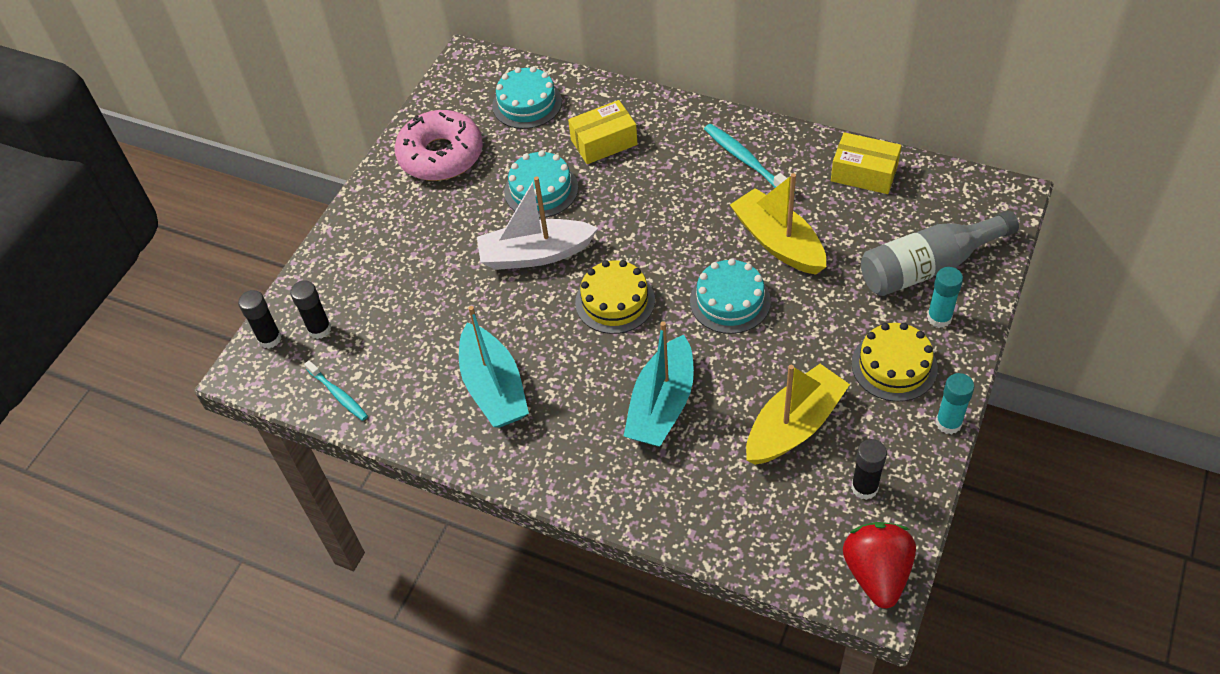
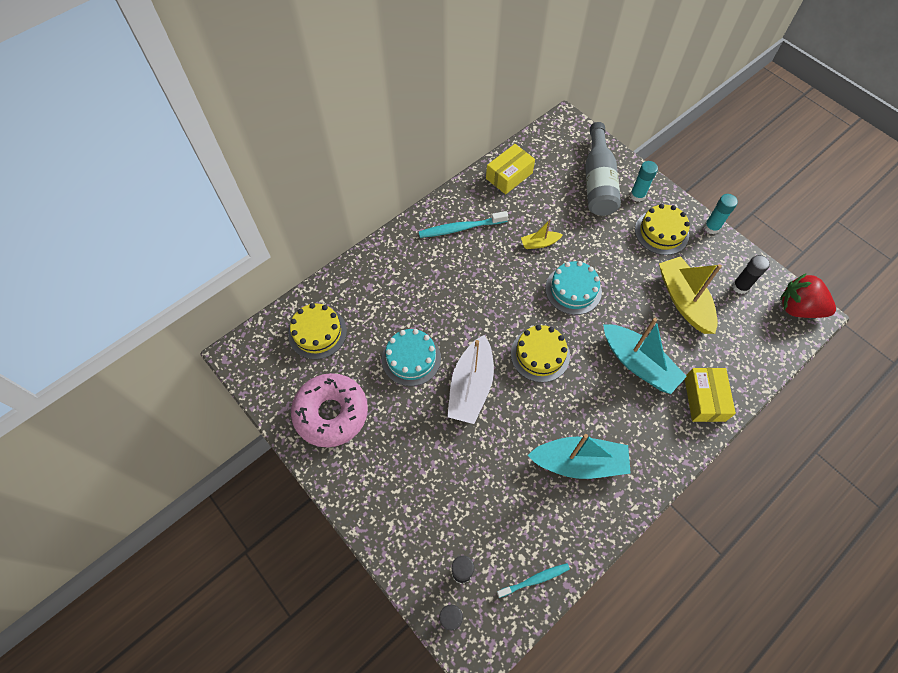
camera: 70 degrees left, 10 degrees up
turquoise cake [492,67,562,129] -> yellow cake [288,303,347,359]
yellow box [568,100,638,164] -> yellow box moved to [685,368,736,422]
yellow boat [730,173,826,275] -> yellow boat [521,219,563,249], size x0.50

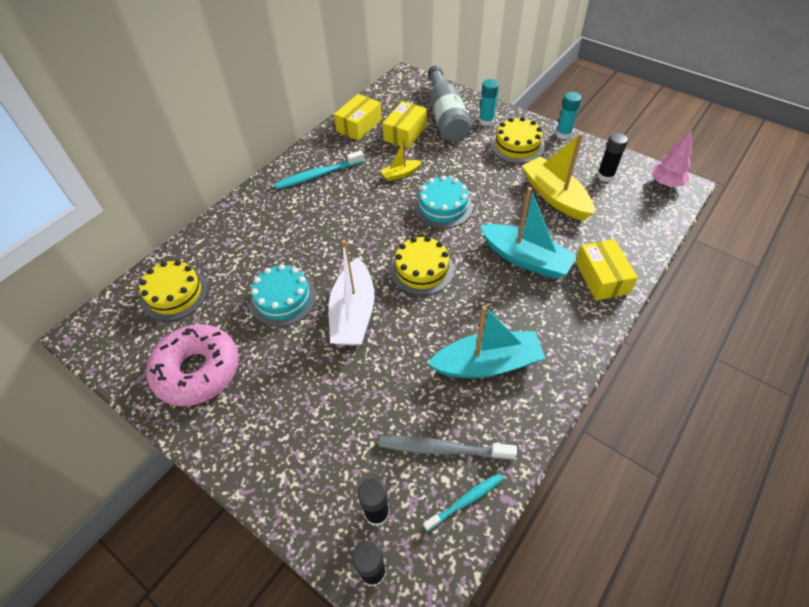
camera: 10 degrees left, 10 degrees down
red strawberry [780,273,836,318] -> pink tree [651,130,692,187]
none -> grey toothbrush [379,436,517,460]
none -> yellow box [382,101,427,149]

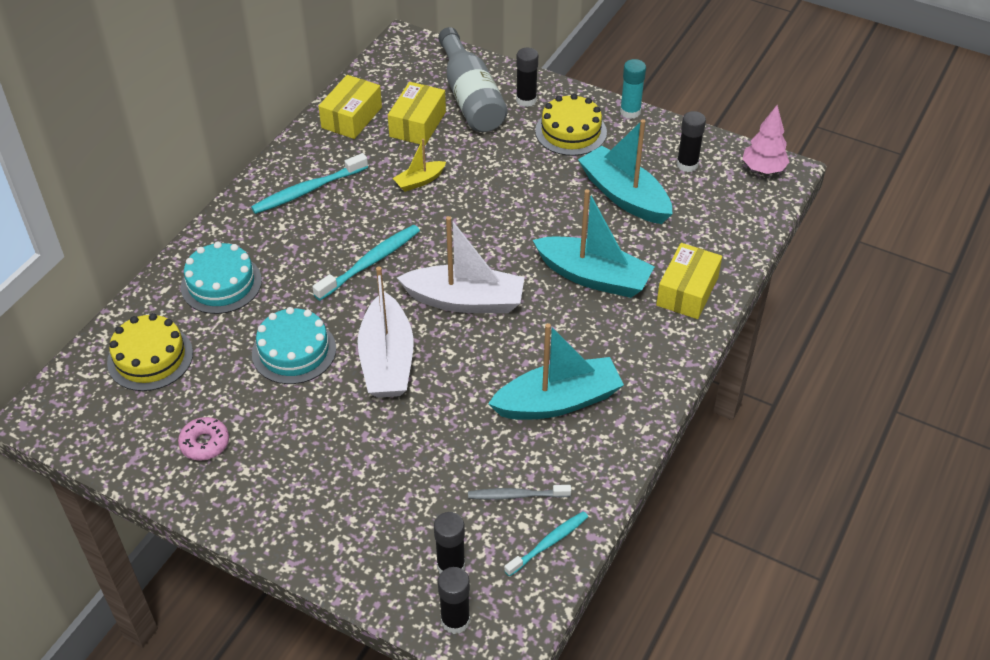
camera: 10 degrees left, 5 degrees down
pink donut [146,324,239,406] -> pink donut [178,417,229,460], size x0.46
grey toothbrush [379,436,517,460] -> grey toothbrush [468,485,571,500], size x0.66
yellow cake [390,236,454,295] -> white boat [397,216,525,313]
turquoise cake [414,175,473,228] -> turquoise cake moved to [181,242,262,314]
turquoise glue stick [479,79,499,126] -> black glue stick [516,48,538,107]
yellow boat [522,133,594,221] -> turquoise boat [578,119,673,224]
yellow box [576,239,638,301] -> yellow box turned 45 degrees clockwise [656,243,722,319]
none -> turquoise toothbrush [312,225,420,301]

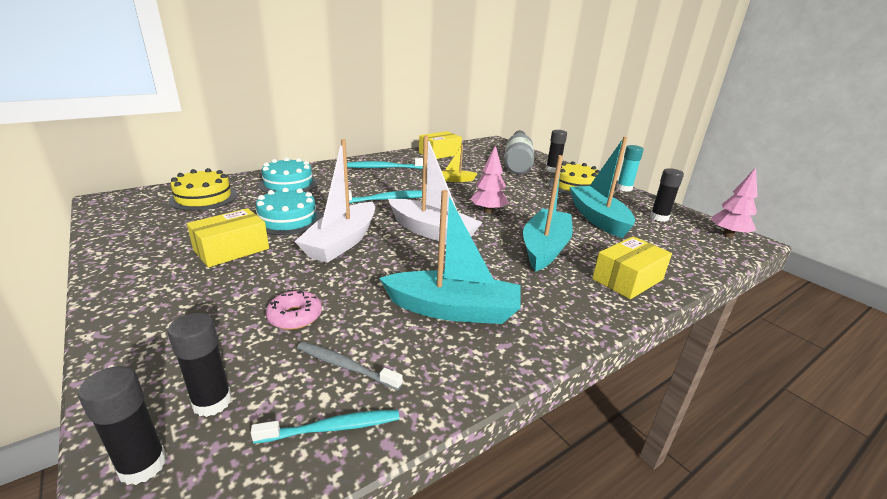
camera: 25 degrees right, 20 degrees down
pink donut [178,417,229,460] -> pink donut moved to [266,291,322,330]
yellow box [388,82,446,145] -> yellow box moved to [187,208,269,267]
turquoise boat [533,189,655,298] -> turquoise boat turned 120 degrees counterclockwise [523,155,573,272]
none -> pink tree [470,145,509,213]

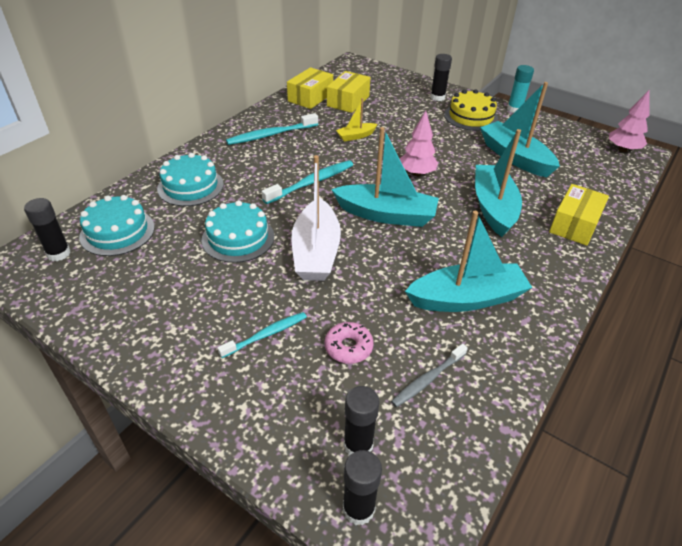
camera: 20 degrees left, 15 degrees up
yellow cake [168,168,237,211] -> turquoise cake [79,195,155,256]
yellow box [187,208,269,267] -> yellow box moved to [327,71,371,113]
turquoise toothbrush [251,410,399,443] -> turquoise toothbrush moved to [218,312,307,358]
grey toothbrush [297,342,403,390] -> grey toothbrush turned 45 degrees counterclockwise [391,344,468,407]
white boat [388,135,483,243] -> turquoise boat [331,127,439,227]
grey bottle [504,130,534,174] -> none
black glue stick [650,168,684,222] -> black glue stick moved to [24,198,71,261]

